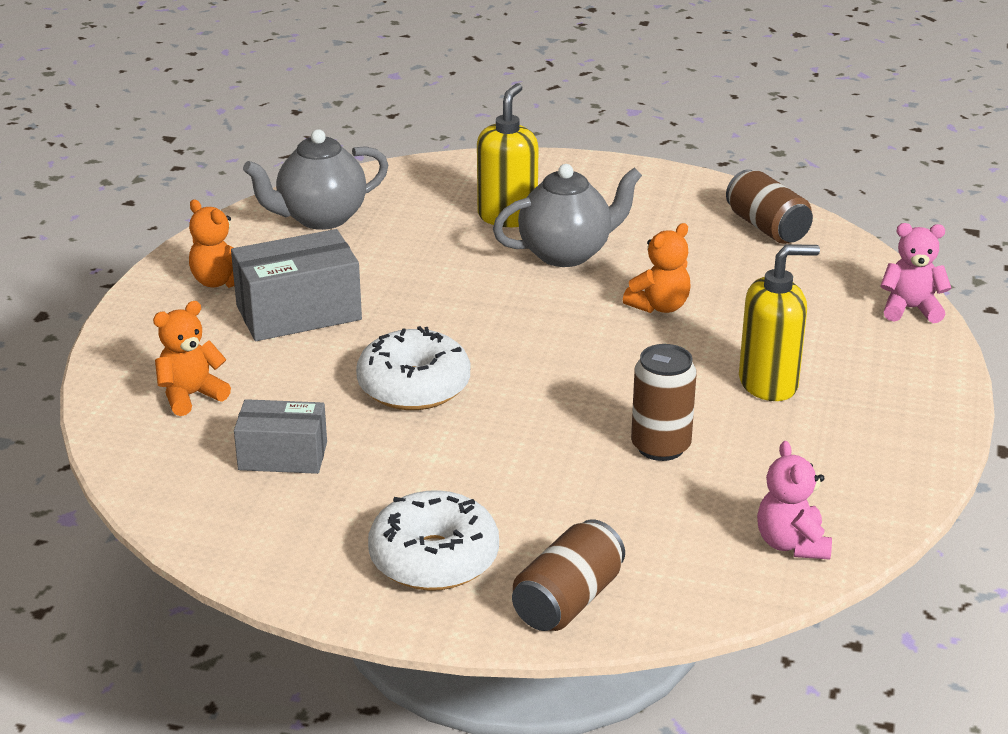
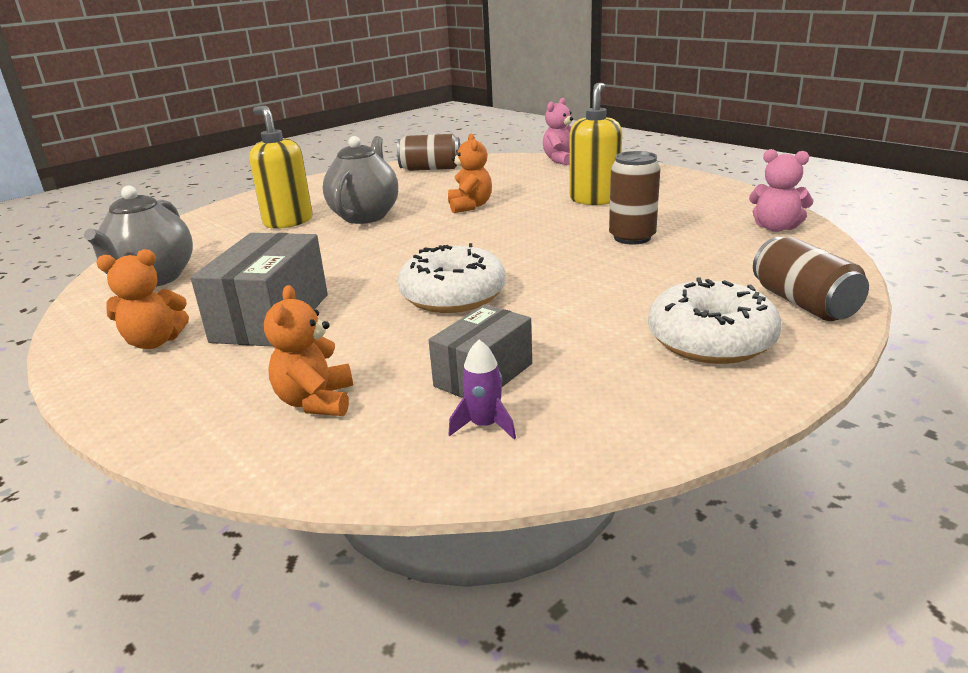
camera: 55 degrees left, 5 degrees down
none -> purple rocket [449,340,516,439]

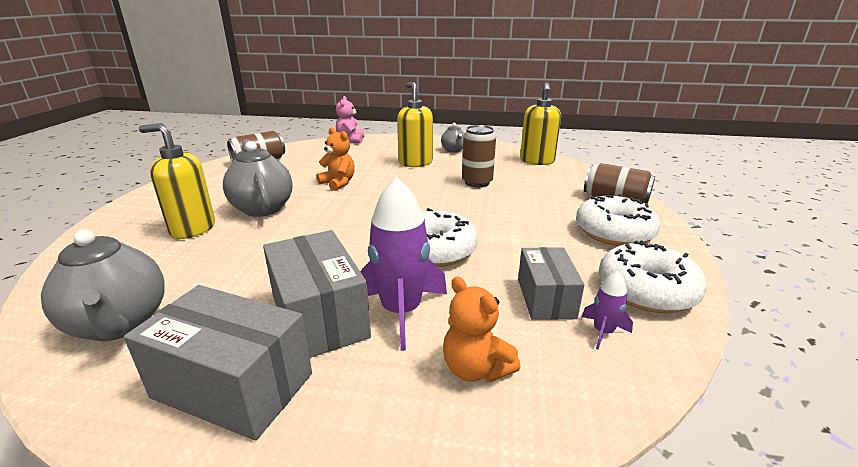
camera: 40 degrees left, 0 degrees up
orange teddy bear [96,249,189,349] -> grey box [124,285,312,441]
pink teddy bear [749,149,814,232] -> yellow soap dispenser [520,82,561,165]
none -> purple rocket [360,176,447,351]
none -> grey teapot [441,123,465,153]
none -> white donut [599,240,707,313]

